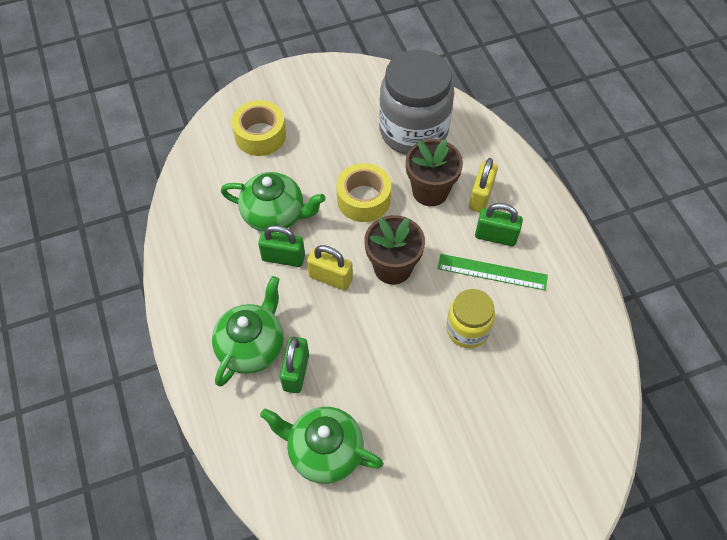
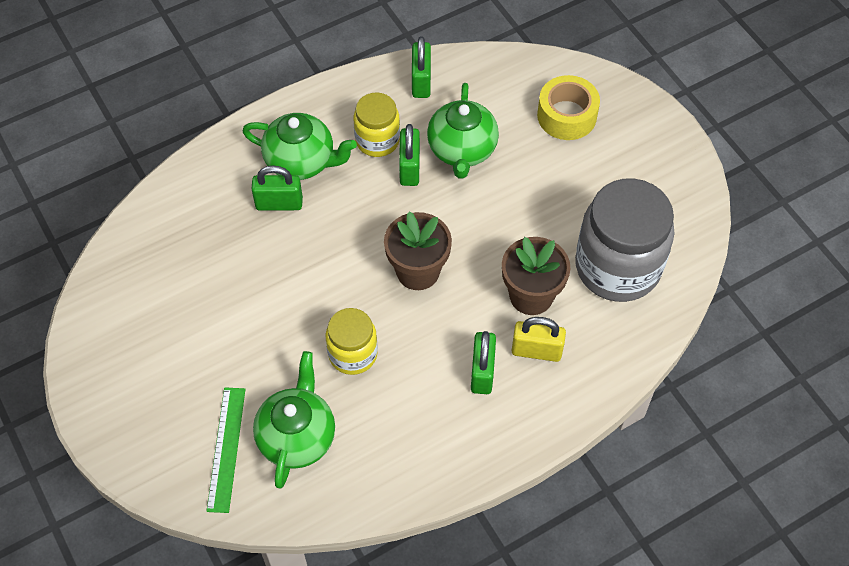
camera: 80 degrees right, 0 degrees up
green teapot [260,407,384,484] -> green teapot moved to [253,351,335,489]
yellow padlock [307,245,353,291] -> none
yellow tape [336,163,391,222] -> none
green ruler [437,254,548,290] -> green ruler moved to [206,387,246,513]
none -> yellow jar [353,92,400,157]
none -> green padlock [412,36,431,98]

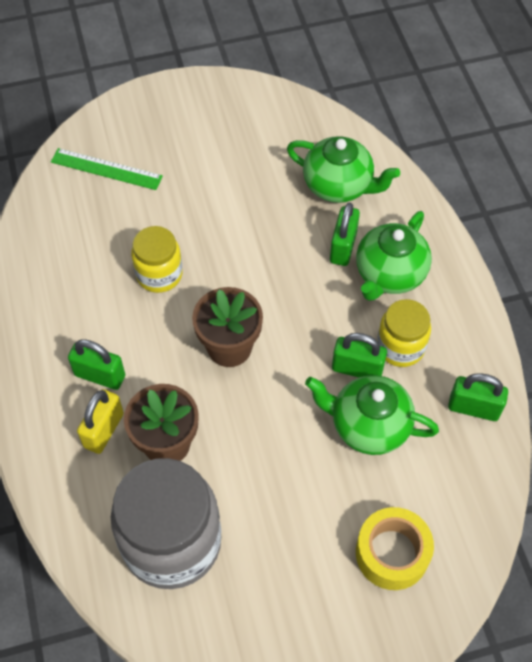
camera: 105 degrees right, 0 degrees up
green teapot [253,351,335,489] -> green teapot moved to [287,136,400,203]

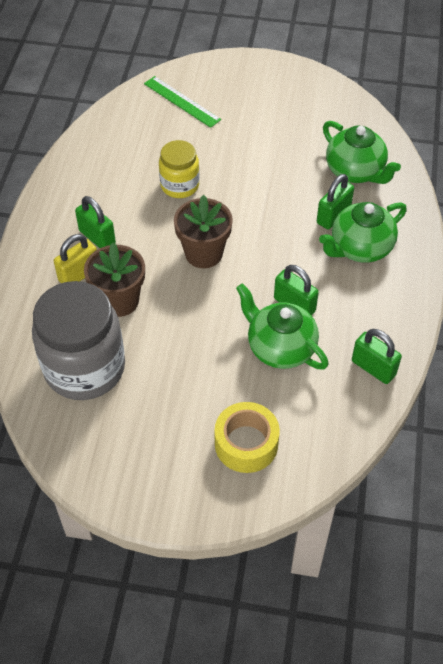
camera: 25 degrees right, 5 degrees down
yellow jar [377,299,431,367] -> none

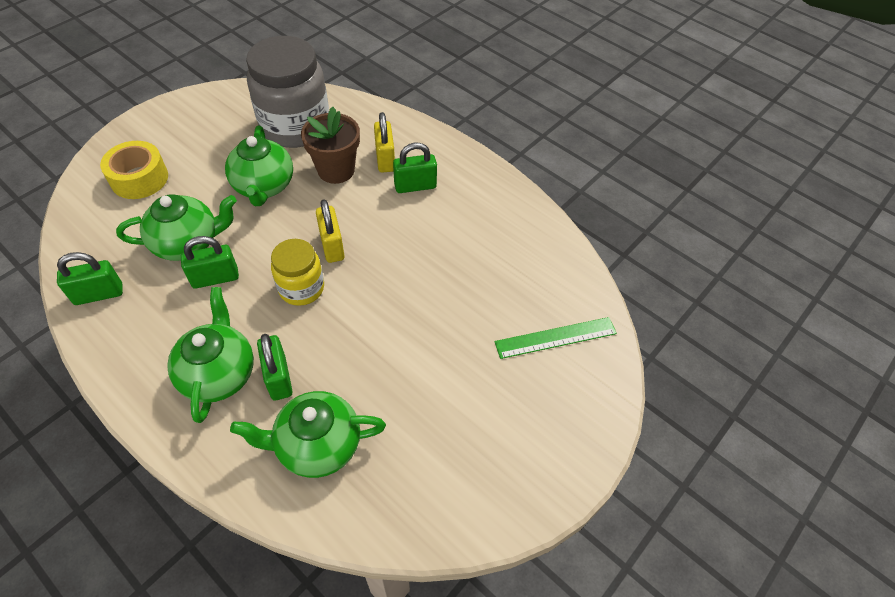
camera: 120 degrees right, 0 degrees up
yellow jar [159,140,200,198] -> yellow jar moved to [271,239,324,306]
brown flower pot [174,195,233,268] -> yellow padlock [316,199,345,263]
none -> green teapot [225,125,293,206]

